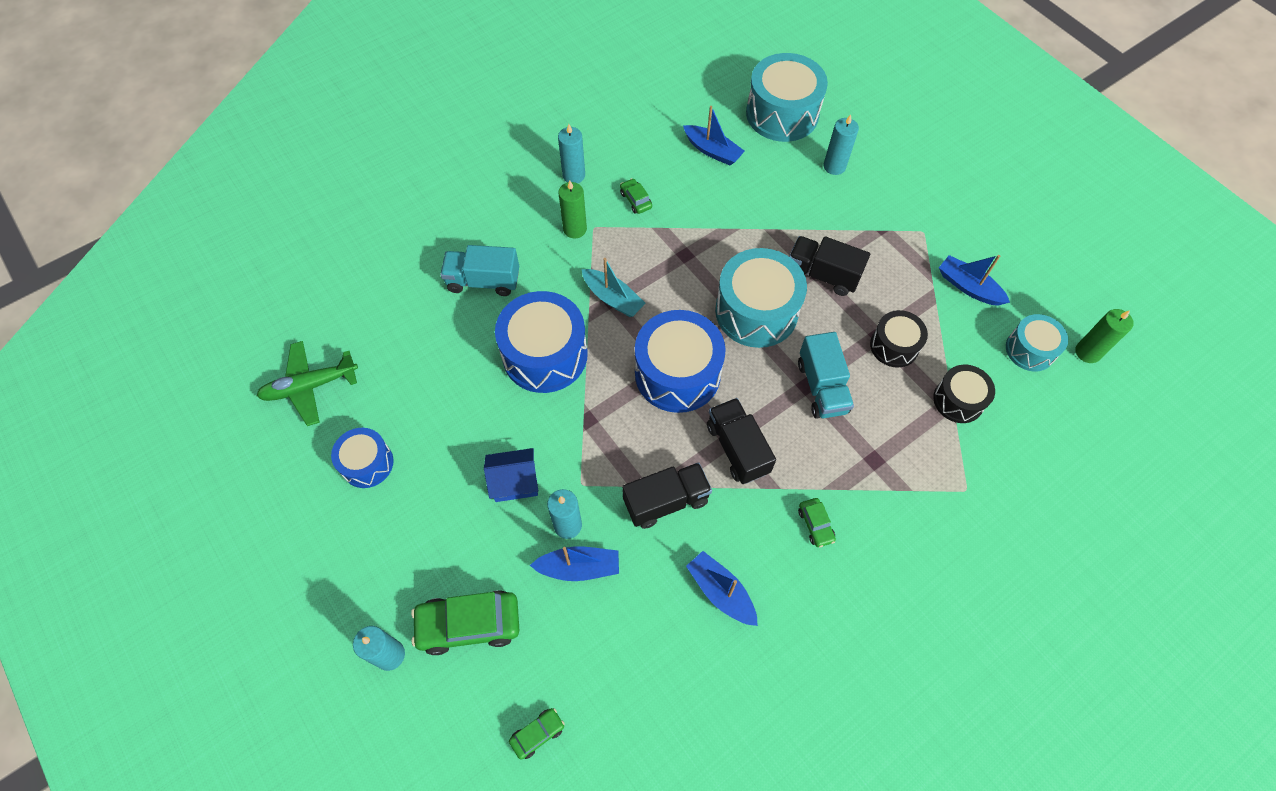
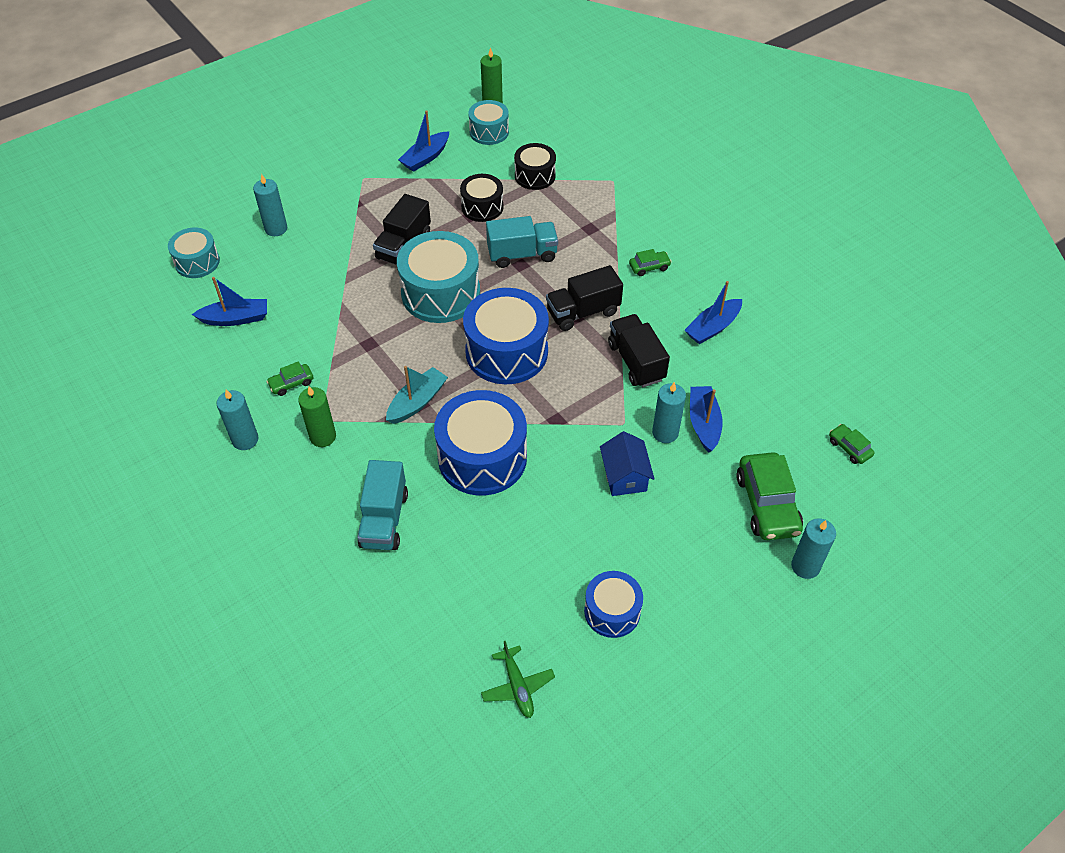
camera: 90 degrees left, 10 degrees down
green plane [257,341,358,426] -> green plane [481,641,555,718], size x0.66
blue boat [683,106,745,165] -> blue boat turned 45 degrees clockwise [192,277,267,326]
turquoise drum [746,53,828,142] -> turquoise drum [168,228,220,278], size x0.57

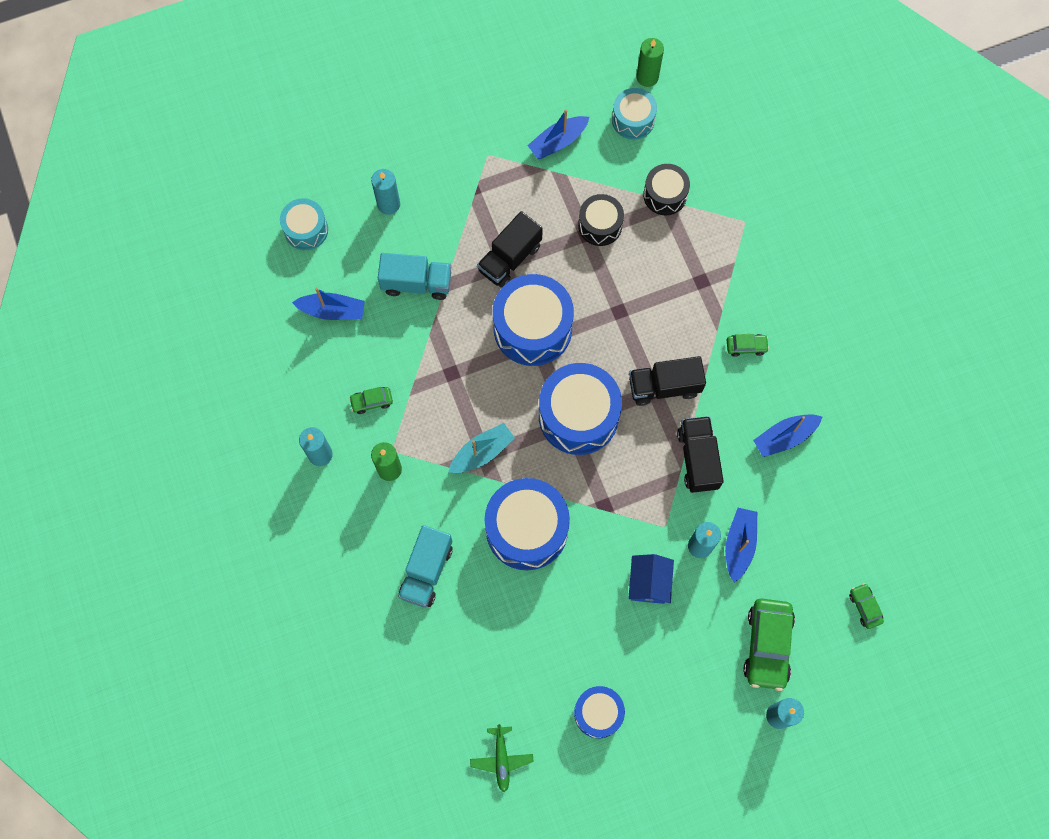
camera: 15 degrees right, 20 degrees up
turquoise drum [397,231,480,323] -> blue drum [493,274,574,366]
turquoise truck [486,216,558,268] -> turquoise truck moved to [378,253,451,300]

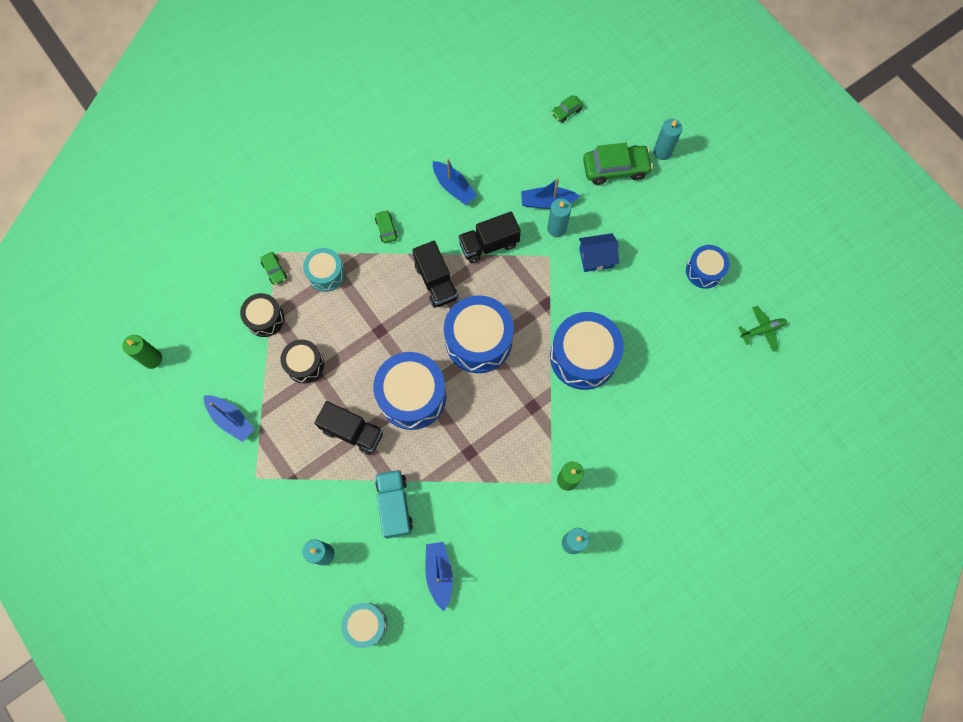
camera: 105 degrees left, 0 degrees up
green car [349,387,393,414] -> green car moved to [260,252,287,285]
turquoise truck [398,525,453,607] -> none
turquoise boat [449,423,515,473] -> none
turquoise drum [612,88,657,140] -> turquoise drum moved to [303,248,345,292]

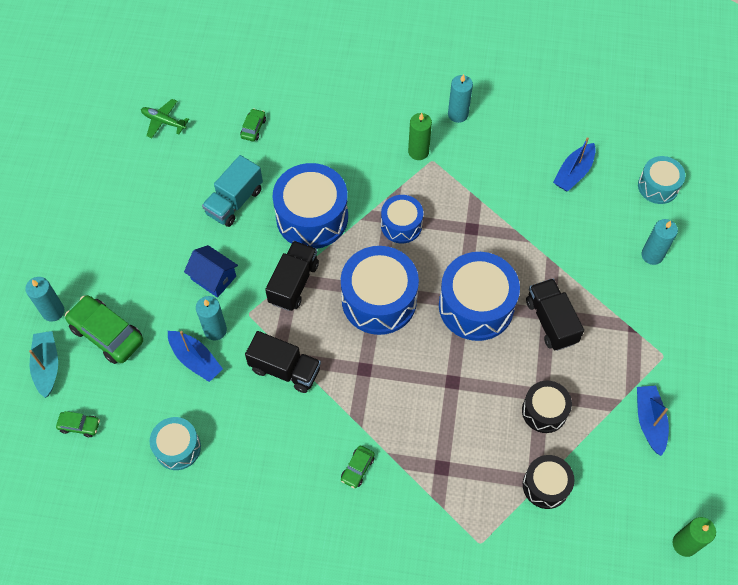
camera: 135 degrees left, 10 degrees down
green car [260,252,287,285] -> green car moved to [240,108,266,141]
turquoise drum [303,248,345,292] -> turquoise drum moved to [150,417,201,470]
turquoise truck [375,470,413,539] -> turquoise truck moved to [202,155,263,227]
black truck [412,241,458,308] -> black truck moved to [265,241,319,311]
blue boat [433,159,477,205] -> none
blue drum [686,245,730,289] -> blue drum moved to [381,195,423,244]
none -> turquoise boat [29,331,58,398]

